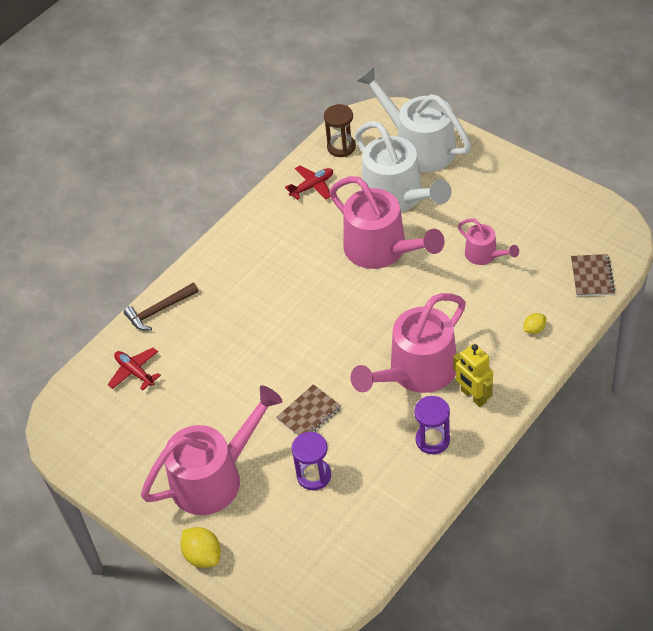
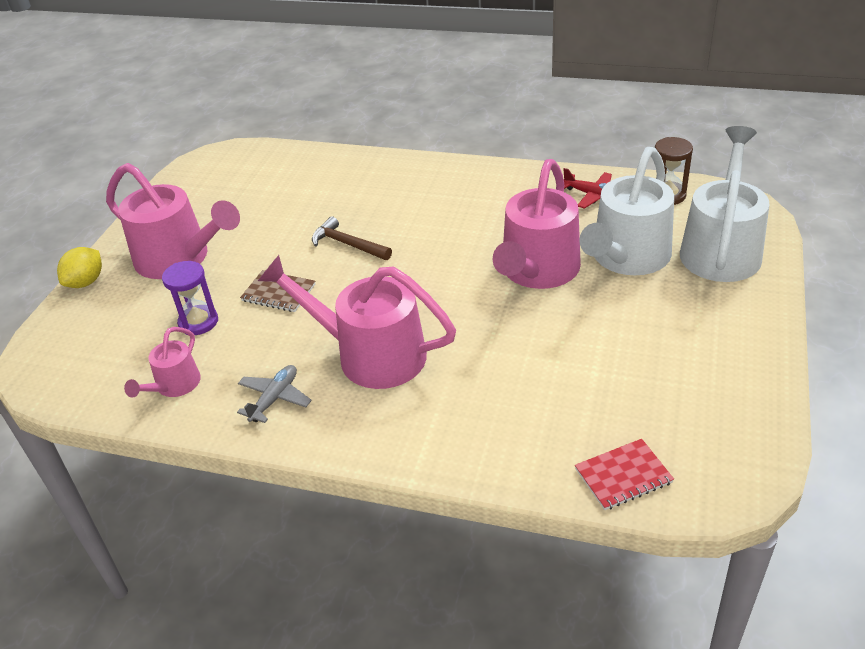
camera: 65 degrees right, 10 degrees down
red plane [108,348,161,391] -> none
brown hammer [124,282,199,330] -> brown hammer moved to [312,216,392,260]
purple hourglass [414,396,450,454] -> grey plane [237,365,312,423]
yellow robot [453,344,493,407] -> none
pink watering can [458,218,519,265] -> pink watering can moved to [124,327,201,398]
yellow lemon [523,313,546,334] -> none
brown notebook [571,254,615,296] -> red notebook [575,439,674,510]

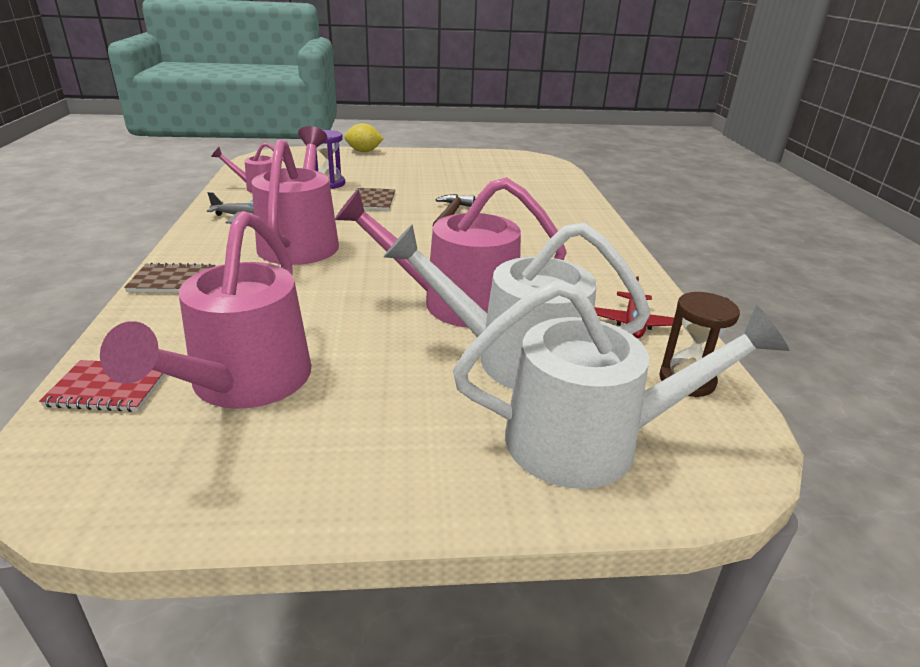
camera: 65 degrees right, 10 degrees down
pink watering can [106,163,240,279] -> pink watering can moved to [100,211,311,409]
red notebook [575,439,674,510] -> red notebook turned 45 degrees counterclockwise [39,360,166,412]
none -> brown notebook [124,262,216,293]

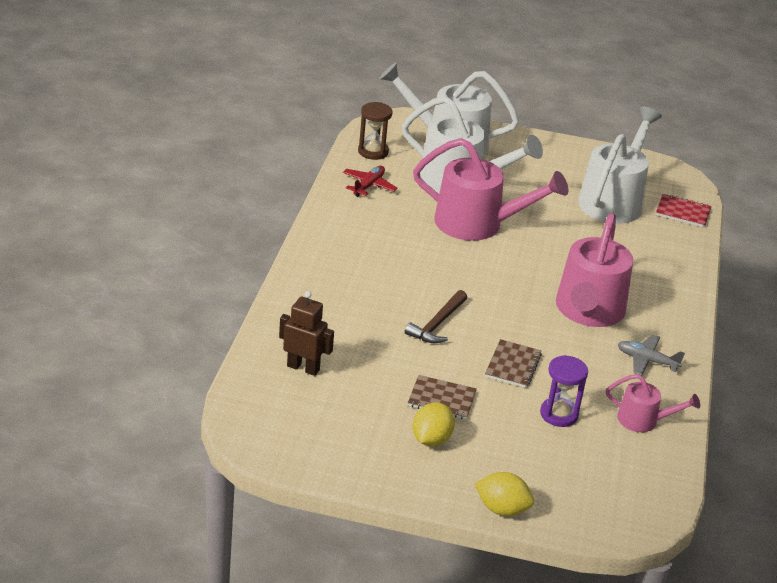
camera: 165 degrees left, 5 degrees up
pink watering can [100,211,311,409] -> white watering can [578,106,662,224]
brown notebook [124,262,216,293] -> brown notebook moved to [408,375,477,420]
none -> brown robot [279,291,334,376]
none -> yellow lemon [413,403,455,446]

